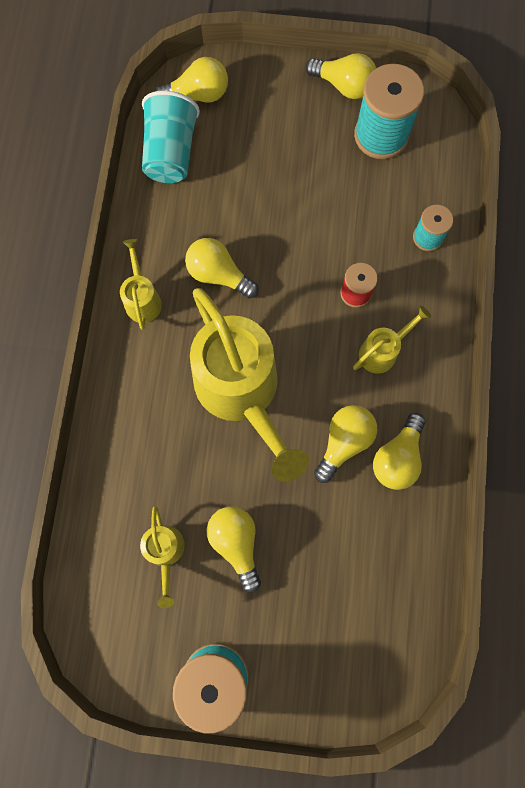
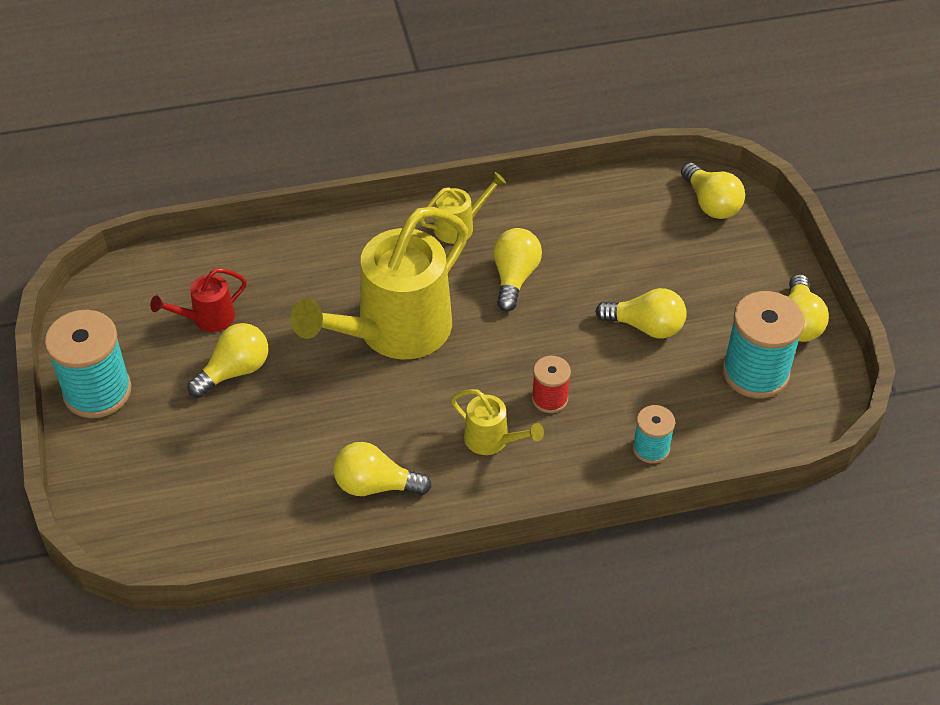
camera: 70 degrees right, 25 degrees down
yellow watering can [140,506,185,608] -> red watering can [150,268,247,332]
turquoise cup [142,91,200,183] -> none
yellow light bulb [314,405,377,483] -> yellow light bulb moved to [595,288,687,338]

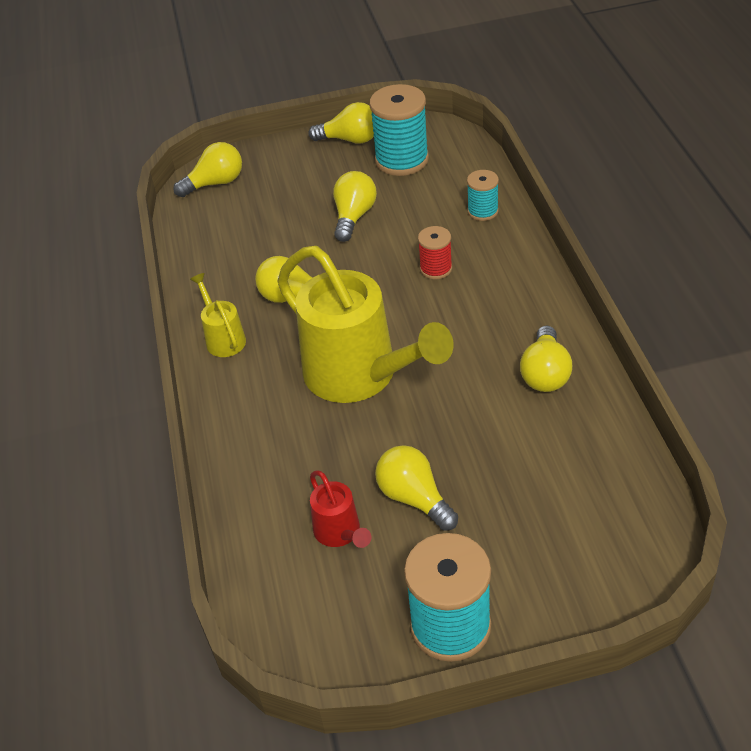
camera: 85 degrees left, 5 degrees down
yellow watering can [451,389,544,455] -> none

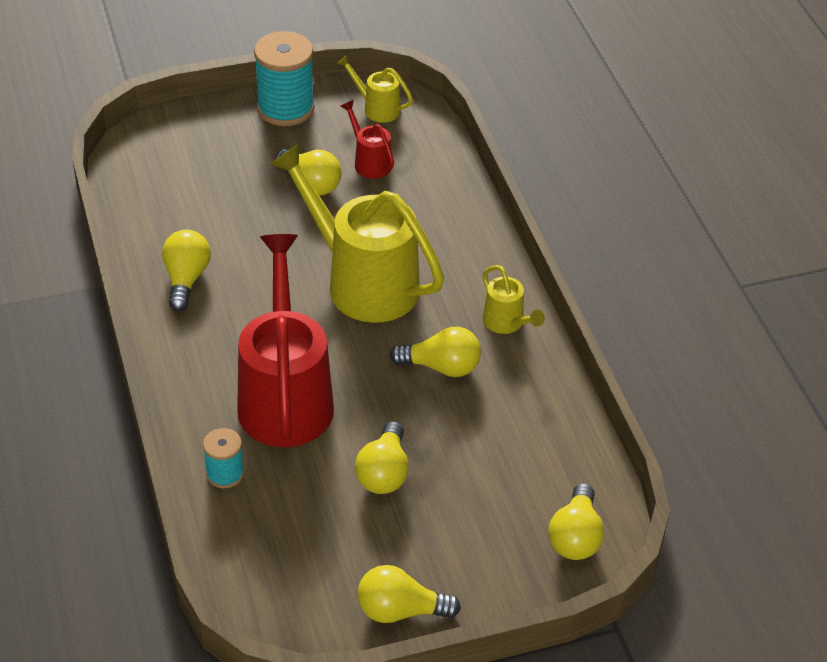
camera: 170 degrees right, 0 degrees up
yellow light bulb [173,142,242,197] -> yellow light bulb turned 45 degrees counterclockwise [548,483,604,560]
turquoise spool [369,84,429,176] -> none
red spool [418,226,452,279] -> red watering can [237,234,334,447]
none -> yellow watering can [337,54,413,123]

